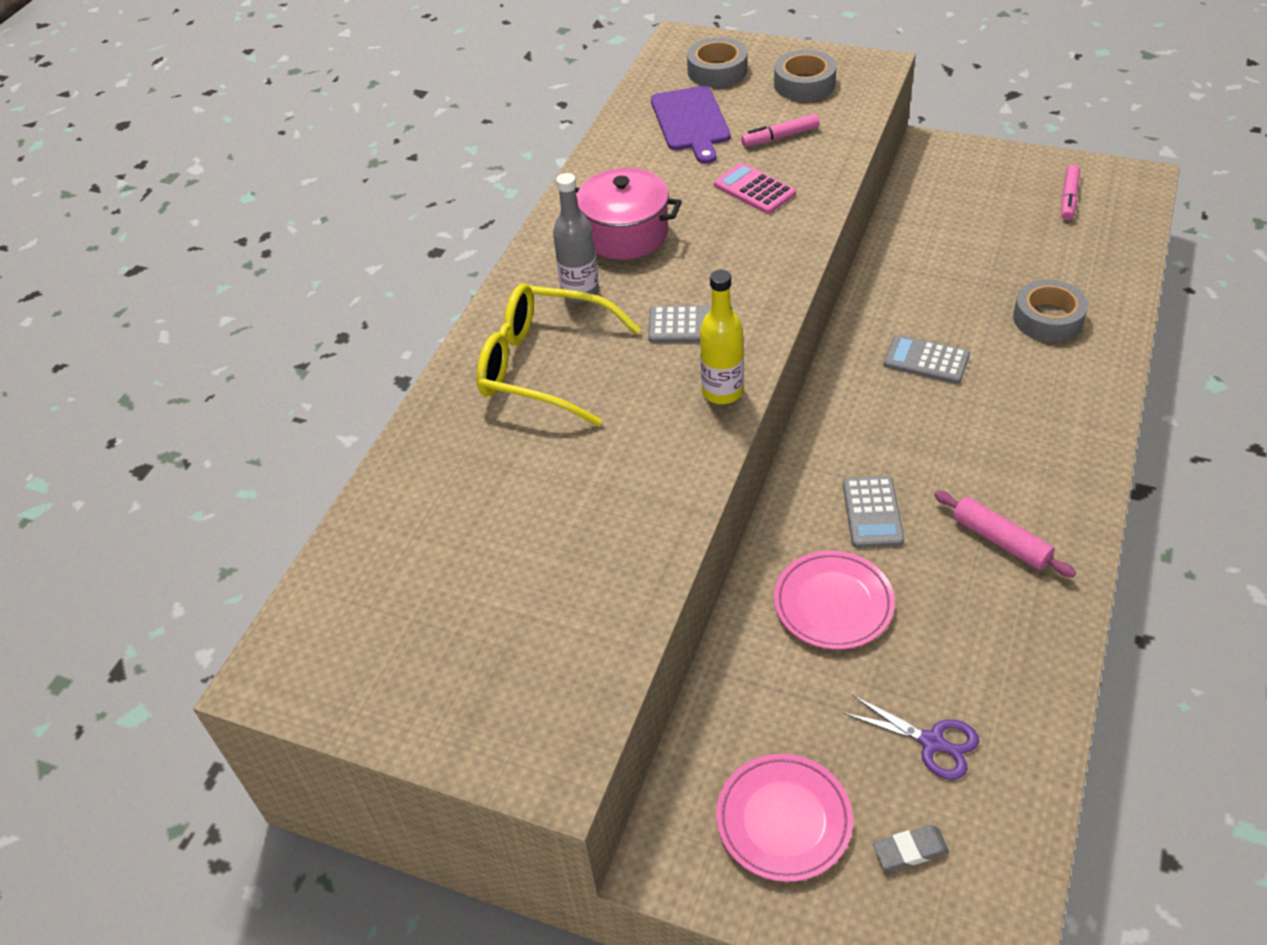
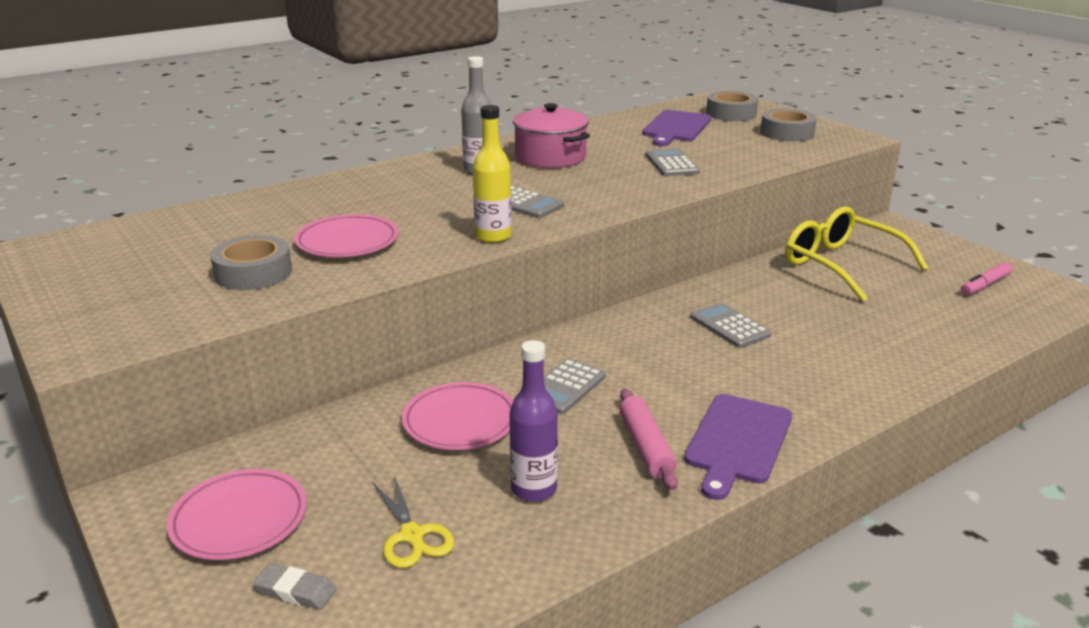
camera: 30 degrees right, 20 degrees down
yellow glasses [477,283,641,426] -> yellow glasses moved to [785,206,929,302]
pink calculator [714,163,796,214] -> grey calculator [646,148,700,176]
pink marker [741,114,820,147] -> none
purple scissors [843,695,979,780] -> yellow scissors [373,476,454,568]
grey tape [1013,279,1088,342] -> grey tape moved to [210,235,292,290]
none -> pink plate [294,214,399,257]
none -> purple bottle [510,340,558,502]
none -> purple cutting board [684,394,792,500]

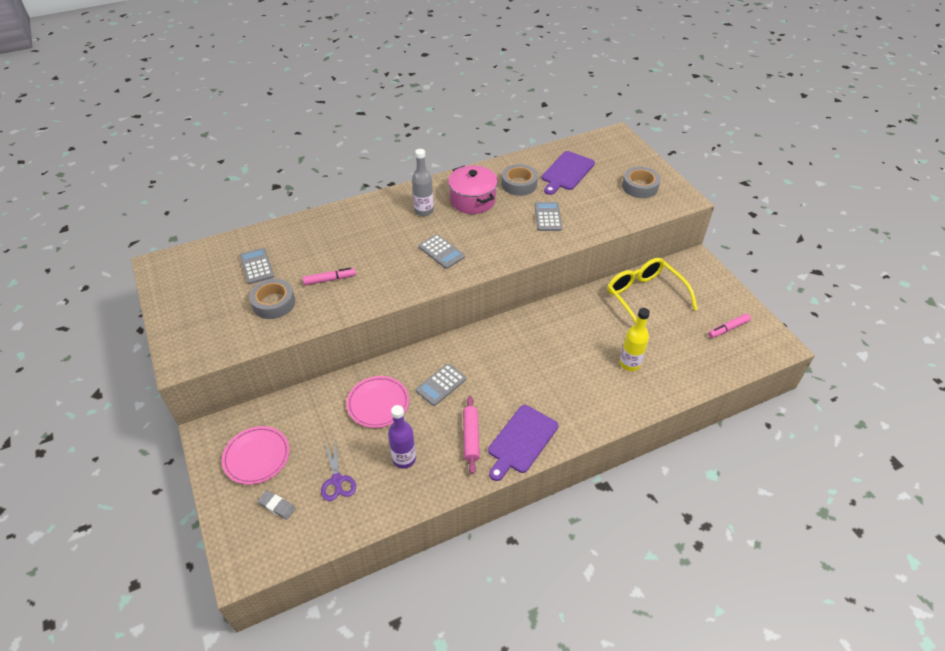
camera: 10 degrees right, 20 degrees up
pink plate [294,214,399,257] -> pink marker [303,267,356,285]
yellow scissors [373,476,454,568] -> purple scissors [321,441,356,501]
yellow bottle [473,105,512,243] -> yellow bottle moved to [620,308,650,371]
grey calculator [690,303,771,348] -> grey calculator moved to [240,248,274,284]
grey tape [706,91,758,121] -> grey tape moved to [501,164,538,196]

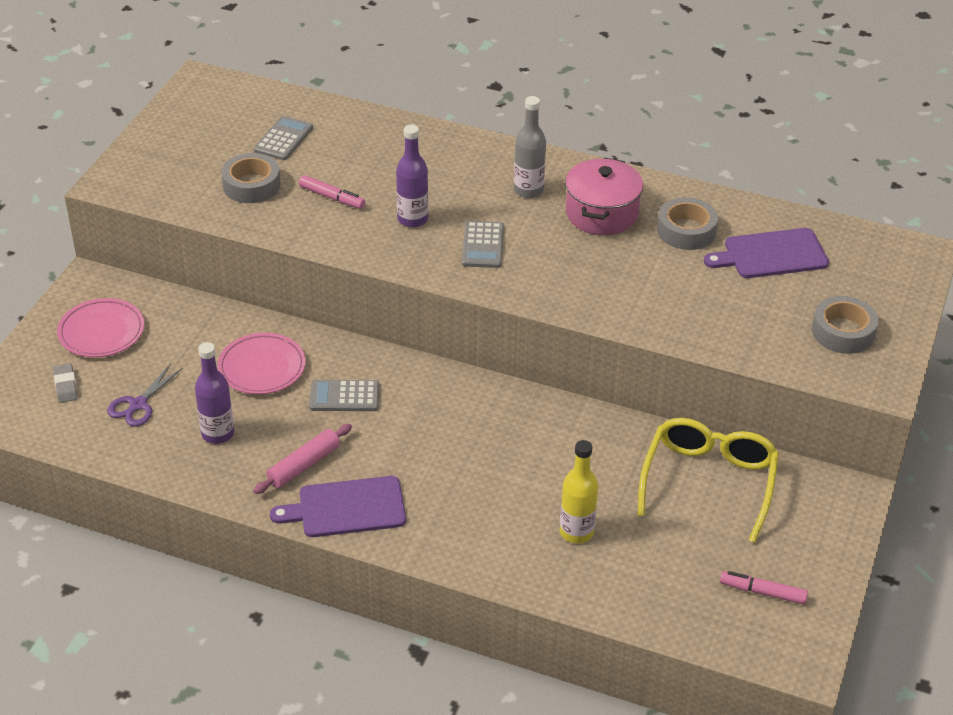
camera: 45 degrees right, 5 degrees down
grey calculator [535,202,562,231] -> none
none -> purple bottle [396,124,428,228]

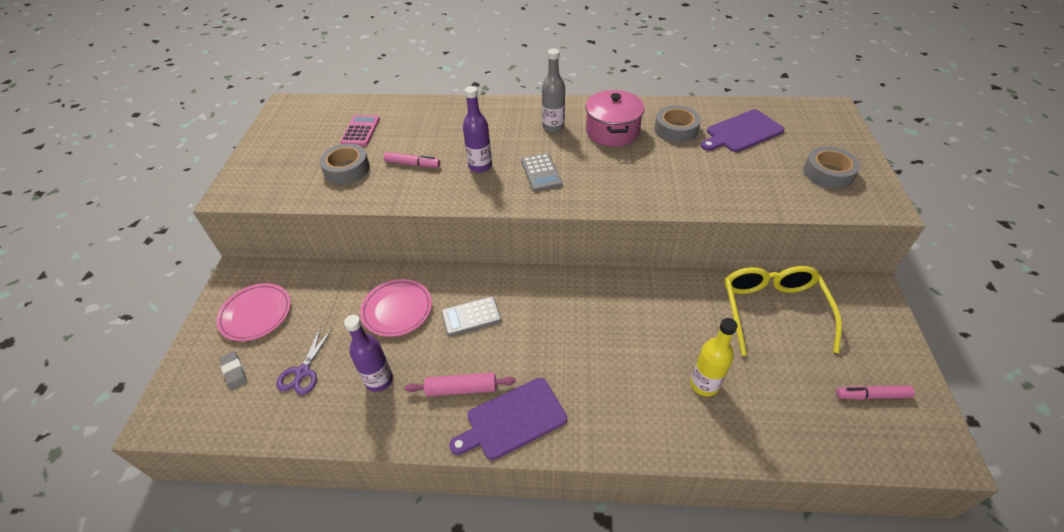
camera: 15 degrees left, 5 degrees up
pink rolling pin [253,424,352,494] -> pink rolling pin turned 60 degrees clockwise [405,373,516,396]
grey calculator [254,116,313,160] -> pink calculator [340,115,380,146]

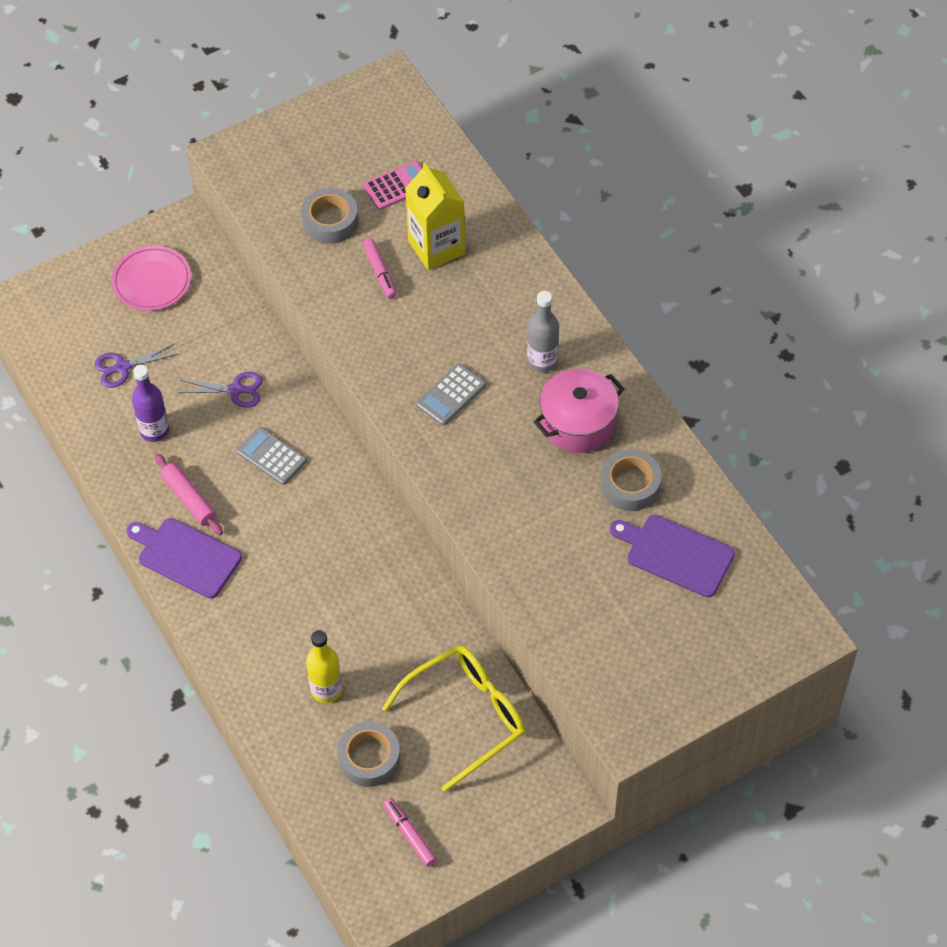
camera: 55 degrees right, 10 degrees up
grey eraser [219,351,247,390] -> none
pink plate [360,279,432,337] -> purple scissors [178,372,263,408]
purple bottle [463,86,492,173] -> none
grey tape [803,147,860,189] -> grey tape moved to [337,722,400,787]
none -> yellow carton [405,162,465,270]

